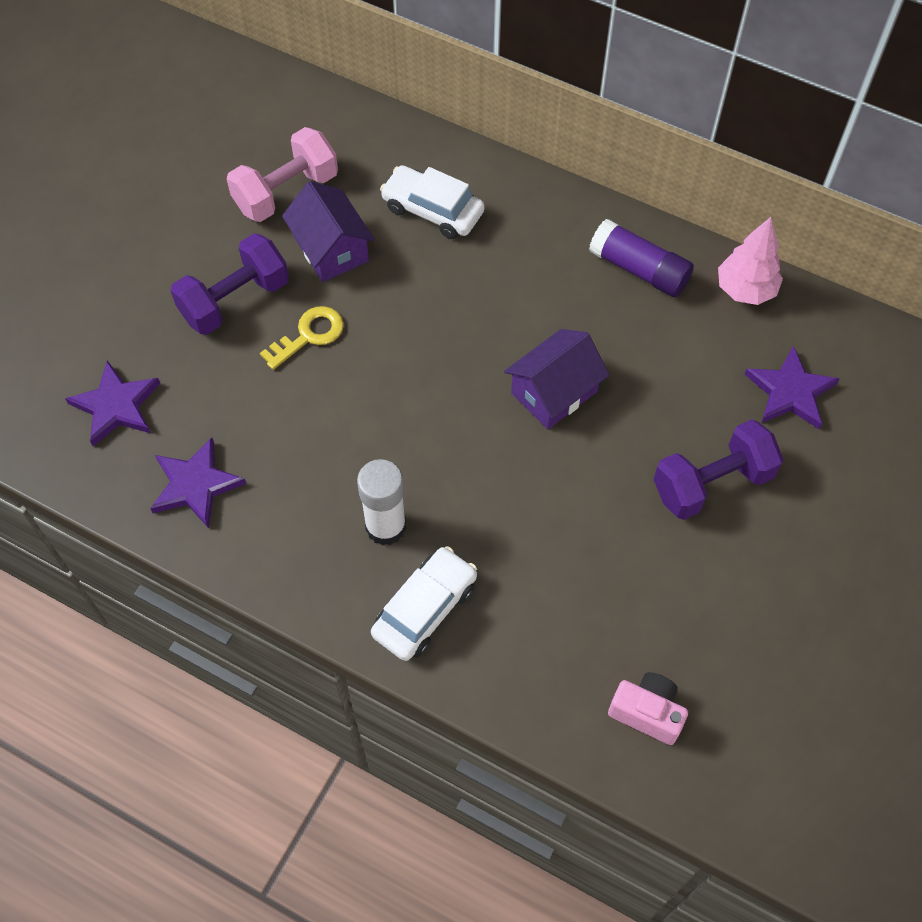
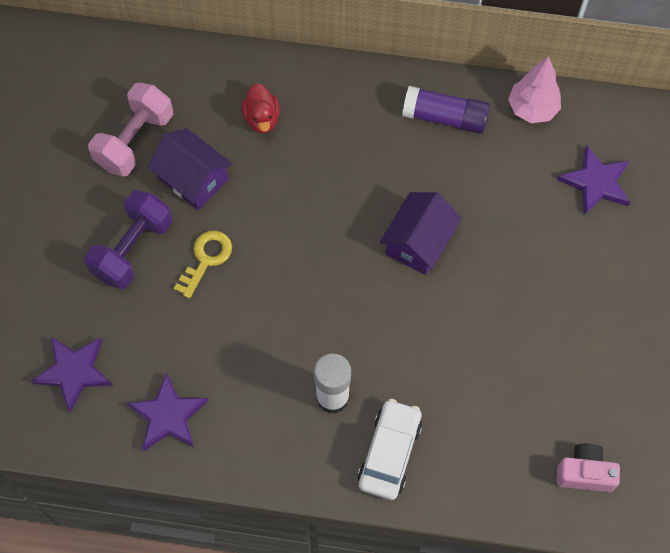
camera: 20 degrees left, 5 degrees up
white car [380,165,485,239] -> red duck [241,83,280,133]
purple dumbbell [654,419,784,520] -> none

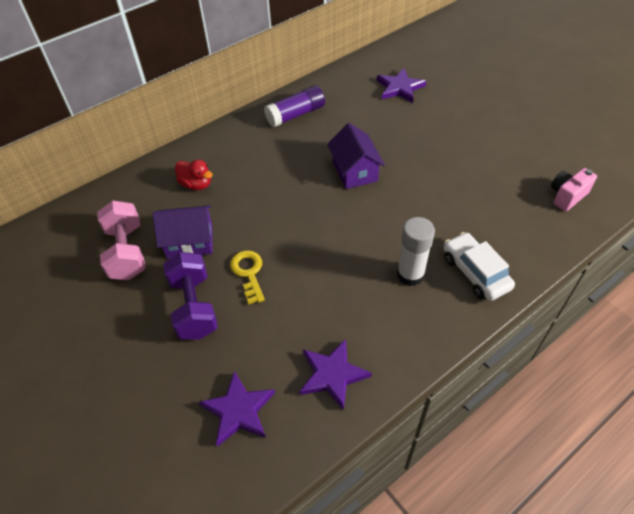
camera: 45 degrees left, 15 degrees down
pink tree [508,56,561,123] -> none

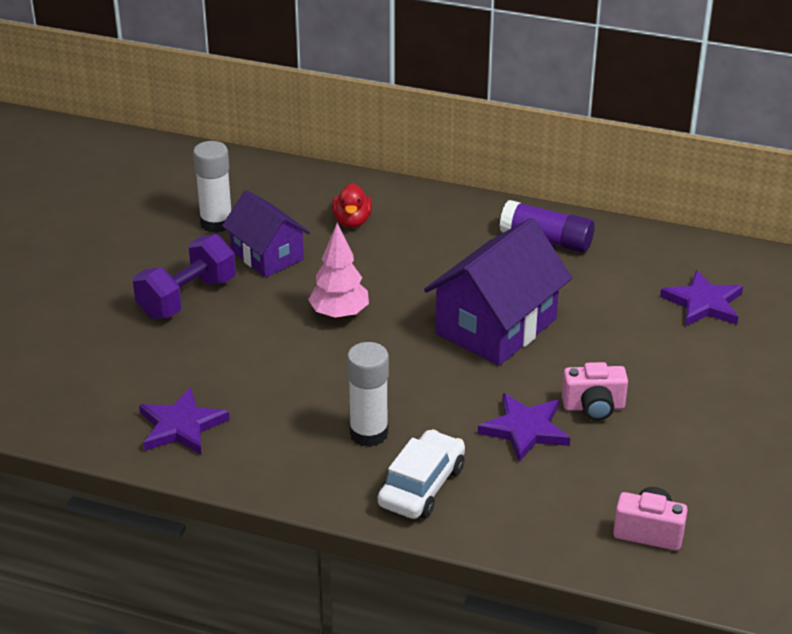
camera: 55 degrees right, 15 degrees down
pink dumbbell [97,200,146,280] -> white glue stick [193,141,231,233]
purple star [199,371,275,447] -> purple star moved to [478,393,570,462]
yellow key [230,250,265,305] -> none
purple house [327,123,385,189] -> purple house [424,218,572,366], size x1.57
none -> pink tree [308,223,369,319]
none -> pink camera [562,362,628,421]

